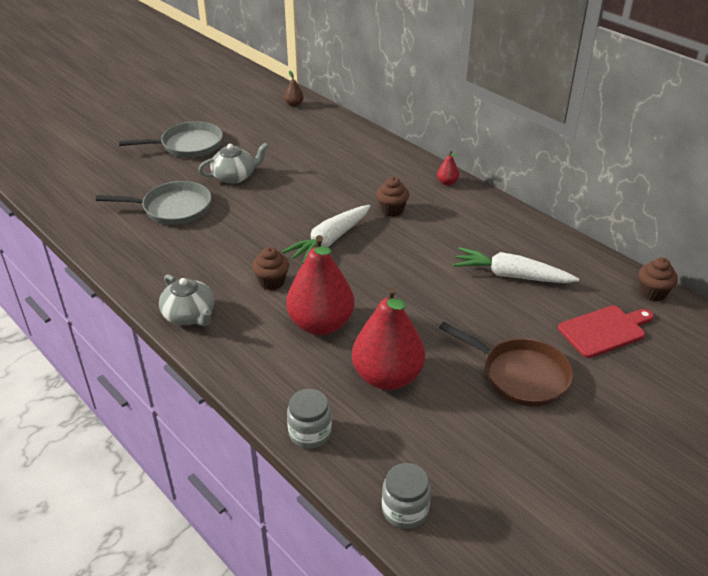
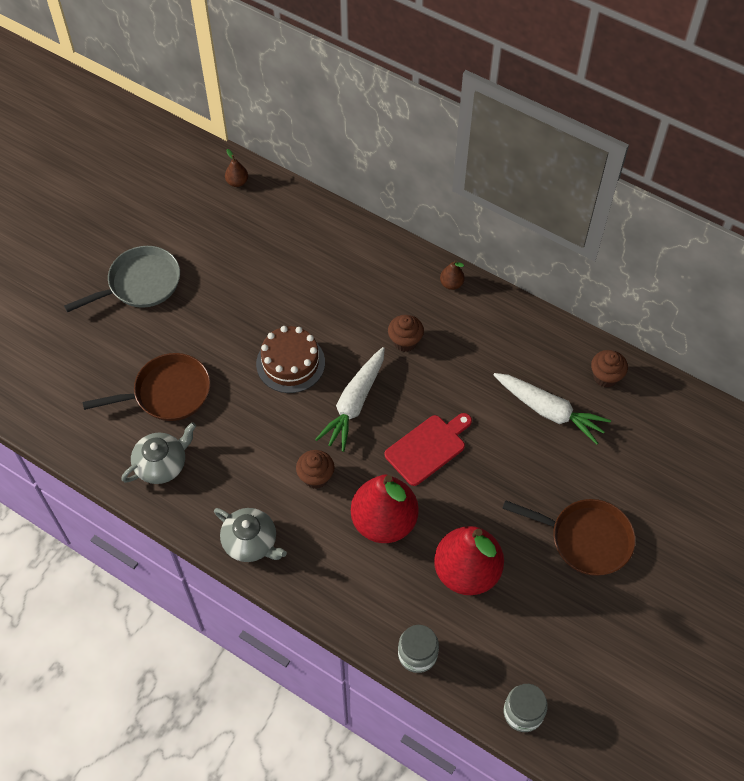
camera: 15 degrees left, 20 degrees up
grey pan [96,181,211,225] -> brown pan [83,353,210,421]
grey teapot [198,143,268,184] -> grey teapot moved to [121,422,196,484]
red pear [437,151,459,186] -> brown pear [440,260,465,290]
white carrot [453,247,579,283] -> white carrot turned 150 degrees counterclockwise [494,373,611,445]
red cutting board [558,306,654,358] -> red cutting board moved to [385,413,472,486]
brown cupcake [639,257,678,301] -> brown cupcake moved to [591,350,628,388]
none -> brown cake [256,326,325,393]

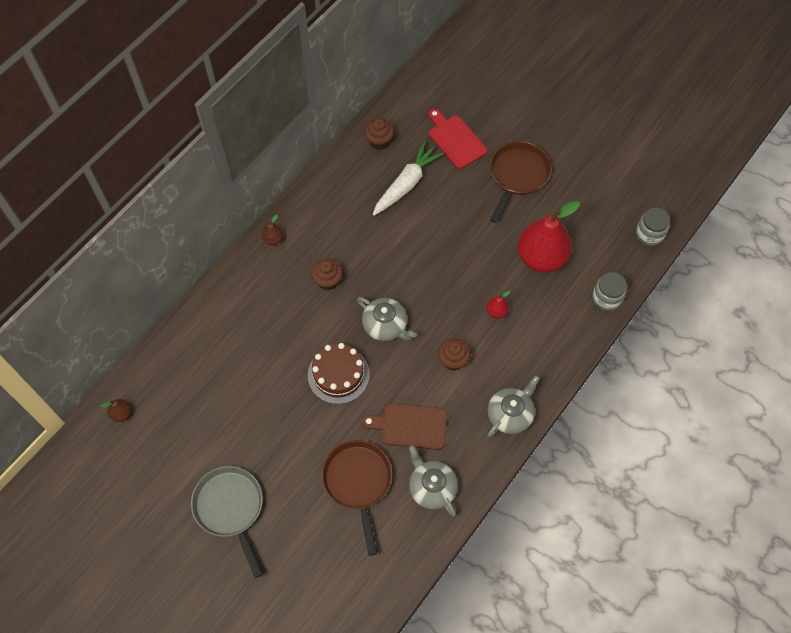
camera: 85 degrees left, 5 degrees up
white carrot [315,347,385,452] -> grey teapot [357,297,417,341]
red pear [351,475,419,543] -> red pear [487,291,511,319], size x0.41
red cutting board [385,413,472,486] -> red cutting board moved to [428,109,487,169]
none -> brown cutting board [362,403,447,450]

